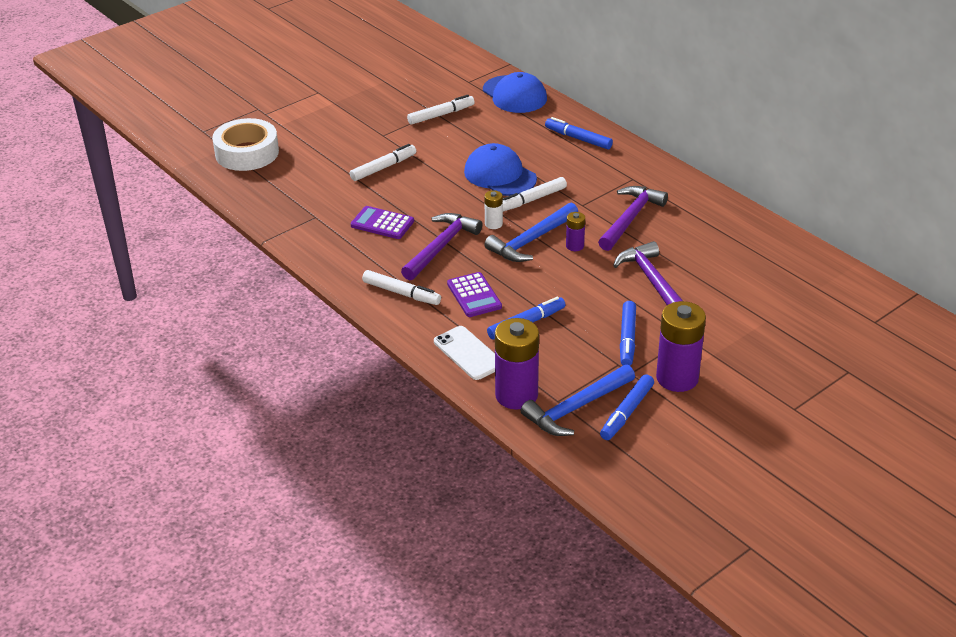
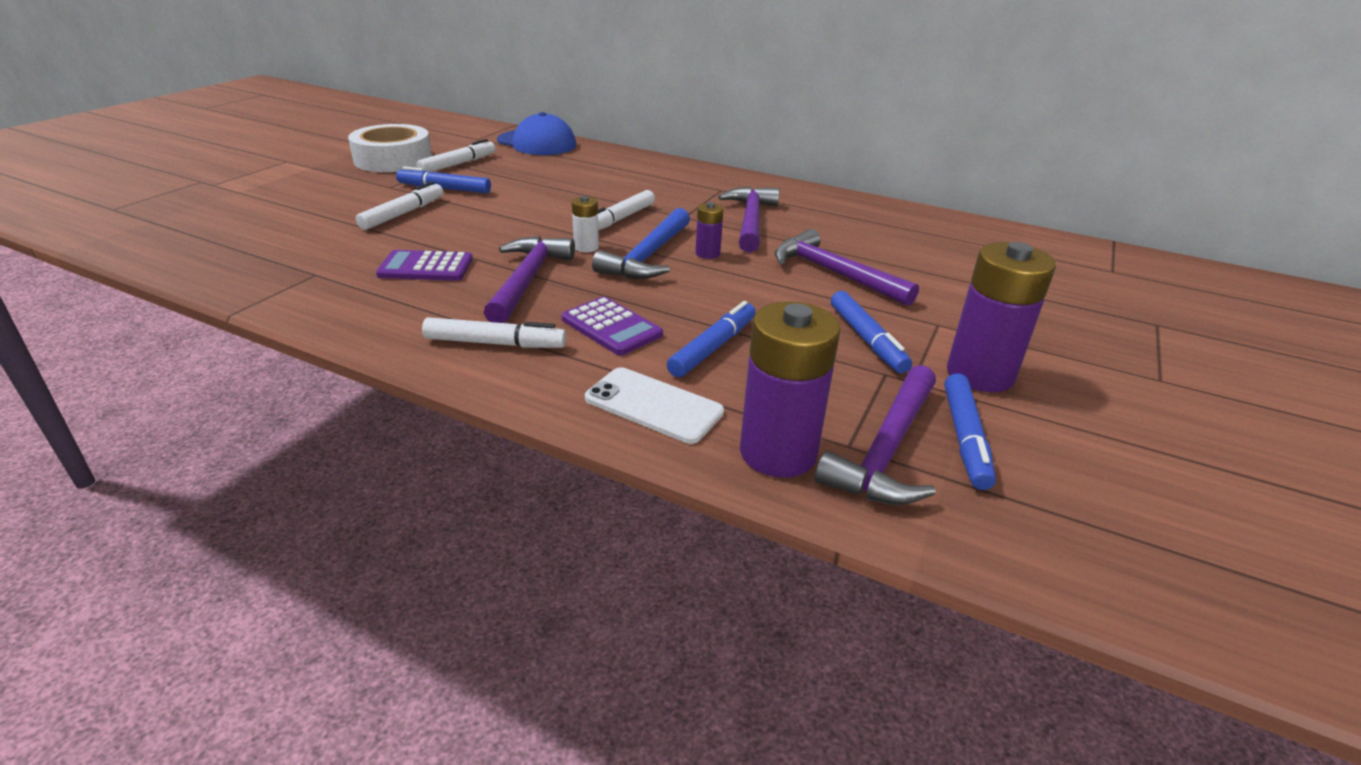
camera: 25 degrees left, 5 degrees down
white tape [212,118,279,171] -> white tape moved to [348,124,432,172]
blue cap [464,143,537,196] -> none
blue hammer [521,364,635,436] -> purple hammer [815,365,936,505]
blue marker [545,117,613,149] -> blue marker moved to [396,166,491,193]

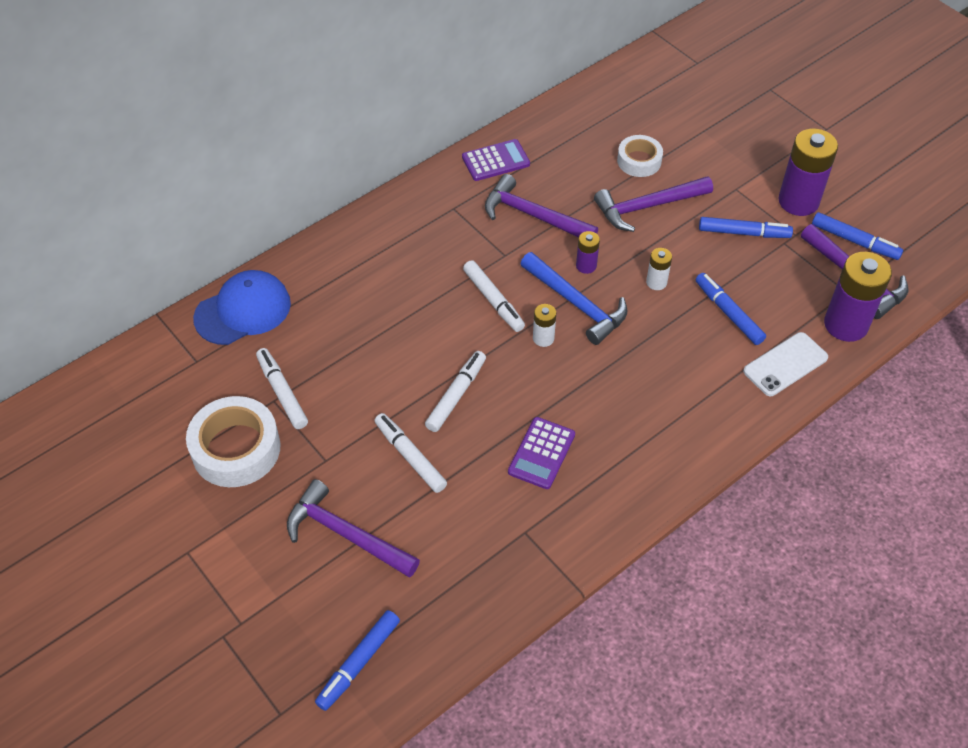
camera: 65 degrees left, 20 degrees up
blue marker [396,166,491,193] -> blue marker moved to [315,610,400,711]
white marker [422,317,566,348] -> white marker moved to [425,351,486,432]
purple hammer [484,236,575,323] -> purple hammer moved to [287,479,420,578]
purple calculator [561,296,663,355] -> purple calculator moved to [462,139,530,181]
none -> white tape [617,135,663,177]
none -> white battery [646,248,672,290]

